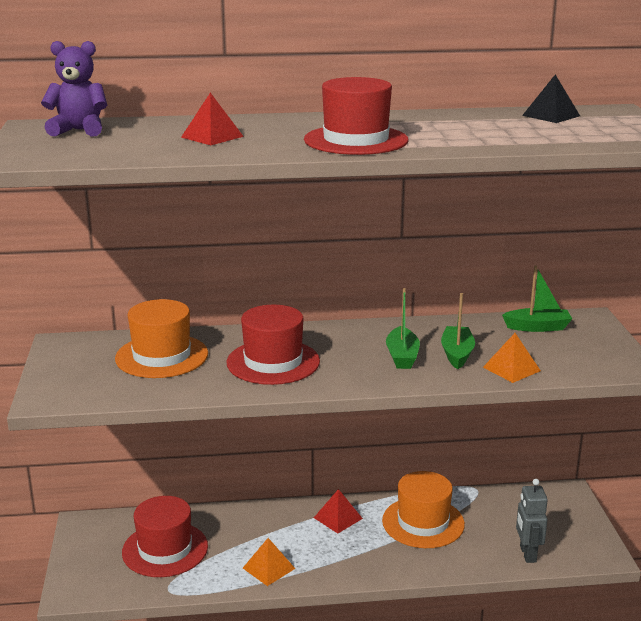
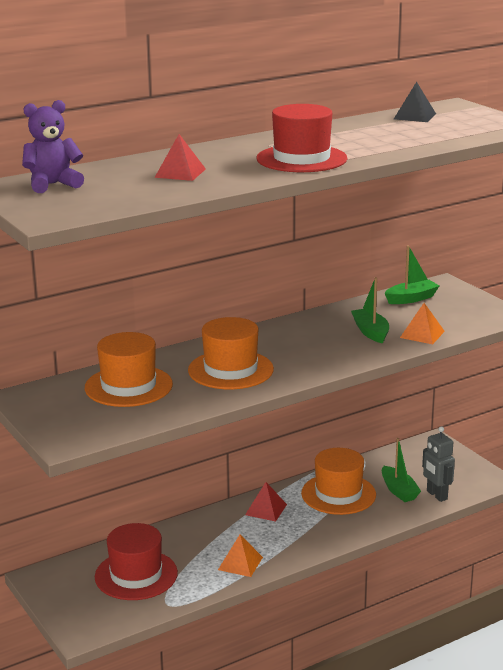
camera: 25 degrees left, 0 degrees up
red hat [226,305,320,385] -> orange hat [188,317,274,389]
green boat [386,288,420,369] -> green boat moved to [382,438,421,502]

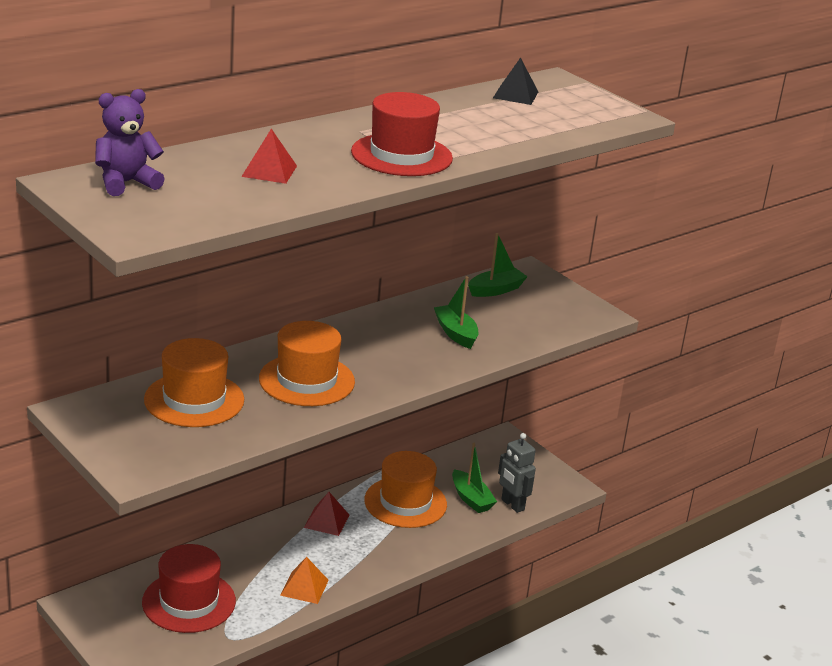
camera: 10 degrees left, 5 degrees up
orange pyramid [400,303,445,344] -> none

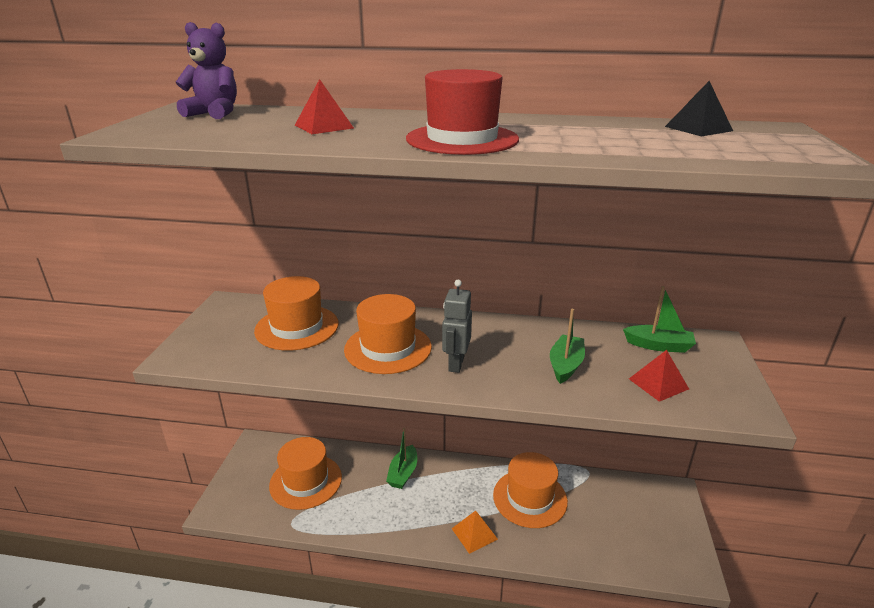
camera: 50 degrees right, 0 degrees up
red hat [142,544,236,633] -> orange hat [269,437,342,510]
orange pyramid [280,557,329,604] -> orange pyramid moved to [452,511,498,554]
red pyramid [304,492,349,536] -> red pyramid moved to [629,350,689,402]
green boat [452,443,497,513] -> green boat moved to [386,428,417,489]
grey robot [498,433,536,513] -> grey robot moved to [442,280,472,373]

